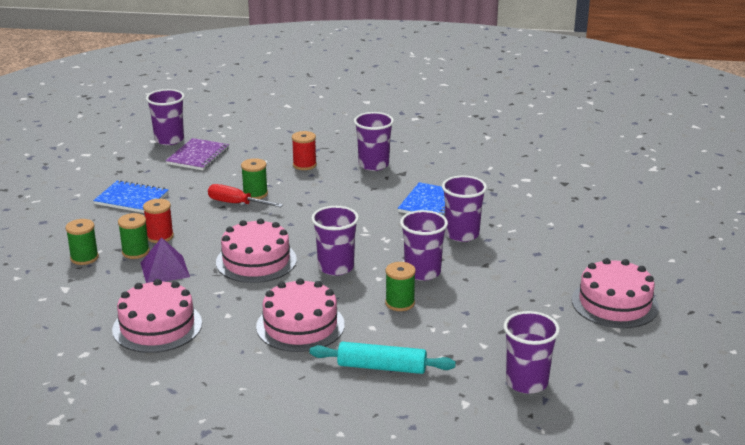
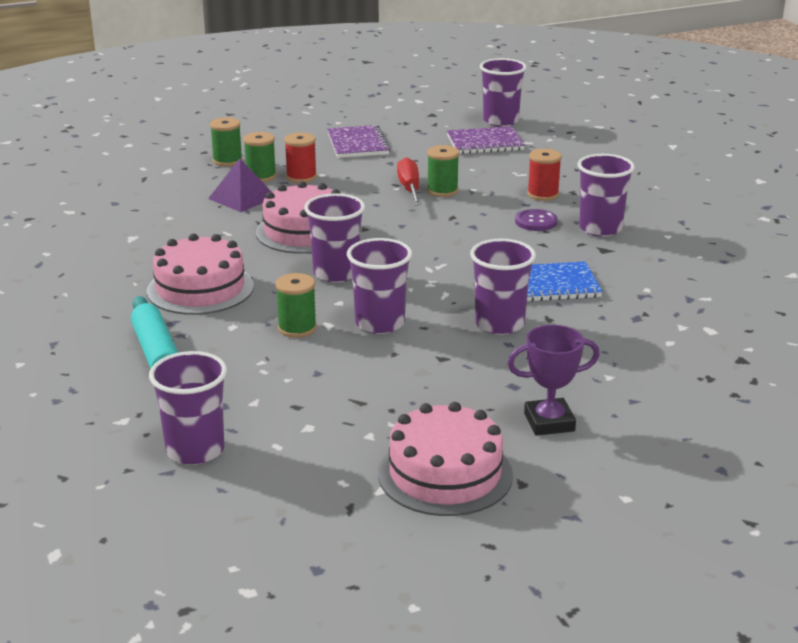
camera: 60 degrees right, 0 degrees up
blue notebook [93,180,168,213] -> purple notebook [327,125,390,158]
pink cake [112,279,202,353] -> none
none -> purple trophy [507,325,600,436]
none -> purple button [515,209,558,231]

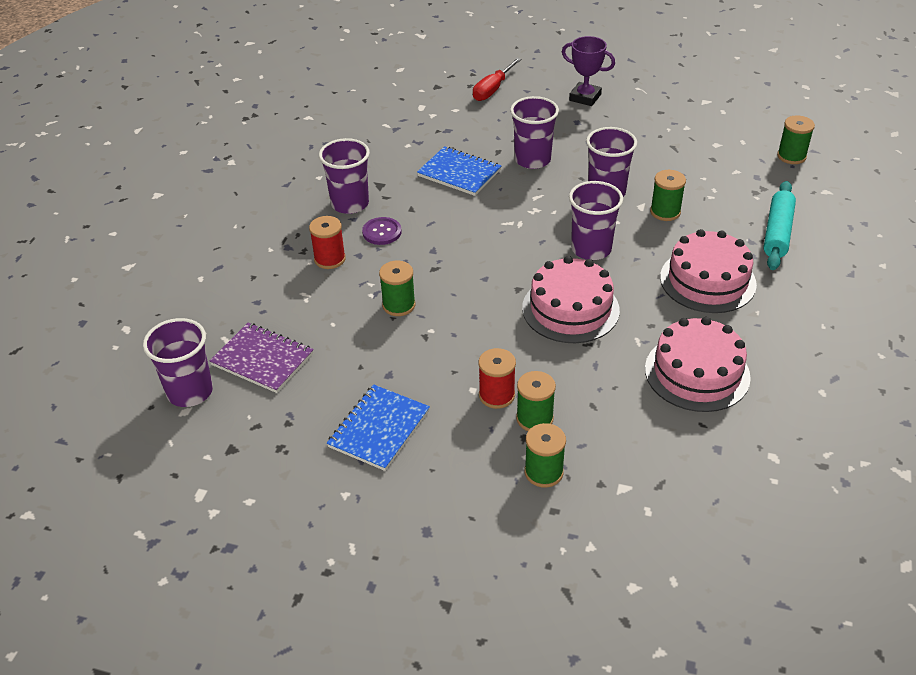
camera: 140 degrees left, 15 degrees up
purple cup [149,351,227,465] -> green spool [777,115,815,164]
purple pyramid [208,159,272,212] -> none
purple notebook [327,125,390,158] -> blue notebook [327,384,430,471]
pink cake [378,402,513,516] -> pink cake moved to [645,317,751,412]
red screwdriver [397,157,421,205] -> red screwdriver moved to [473,58,522,101]

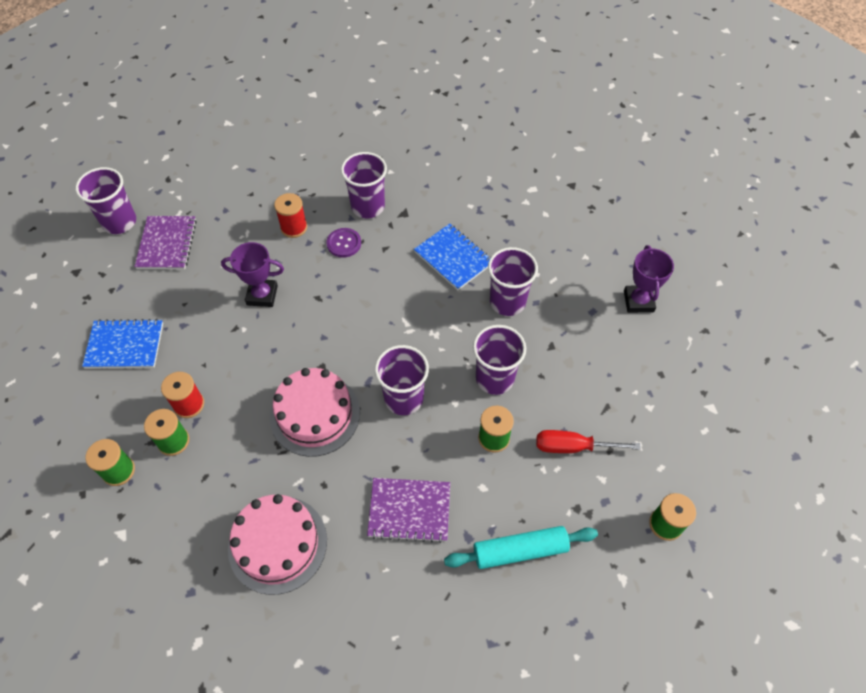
camera: 60 degrees right, 15 degrees up
green spool [379,261,415,316] -> purple trophy [221,242,284,307]
blue notebook [417,146,502,196] -> blue notebook turned 45 degrees counterclockwise [414,224,491,290]
red screwdriver [473,58,522,101] -> red screwdriver moved to [536,430,641,453]
pink cake [660,229,757,313] -> purple notebook [367,478,450,543]

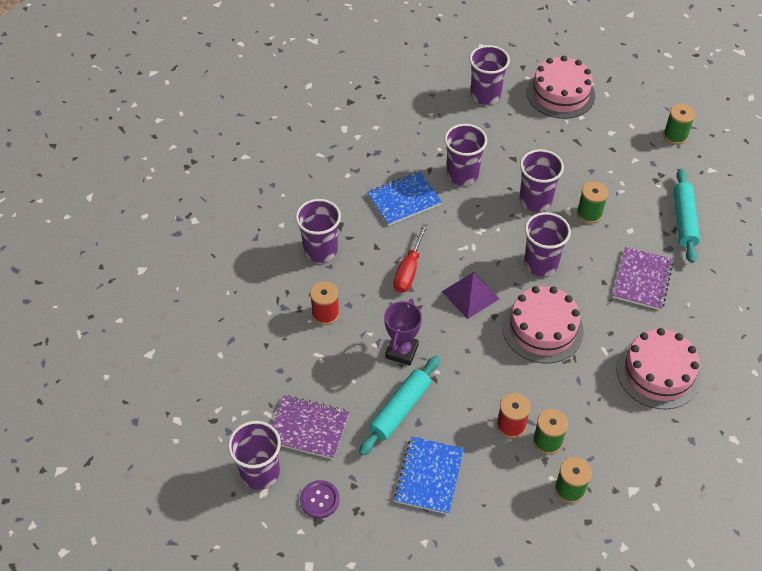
camera: 75 degrees left, 5 degrees down
purple button [327,228,361,258] -> purple button moved to [300,480,339,519]
red screwdriver [536,430,641,453] -> red screwdriver moved to [393,224,428,293]
purple trophy [624,245,674,313] -> purple cup [469,45,510,105]
none -> turquoise rolling pin [359,356,440,456]
none -> purple pyramid [442,272,500,319]
none -> pink cake [527,56,595,119]

